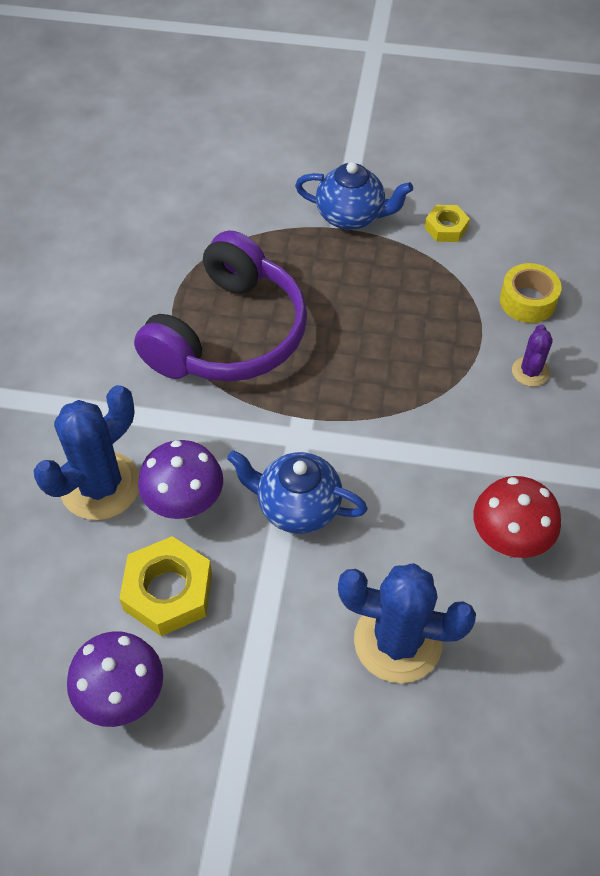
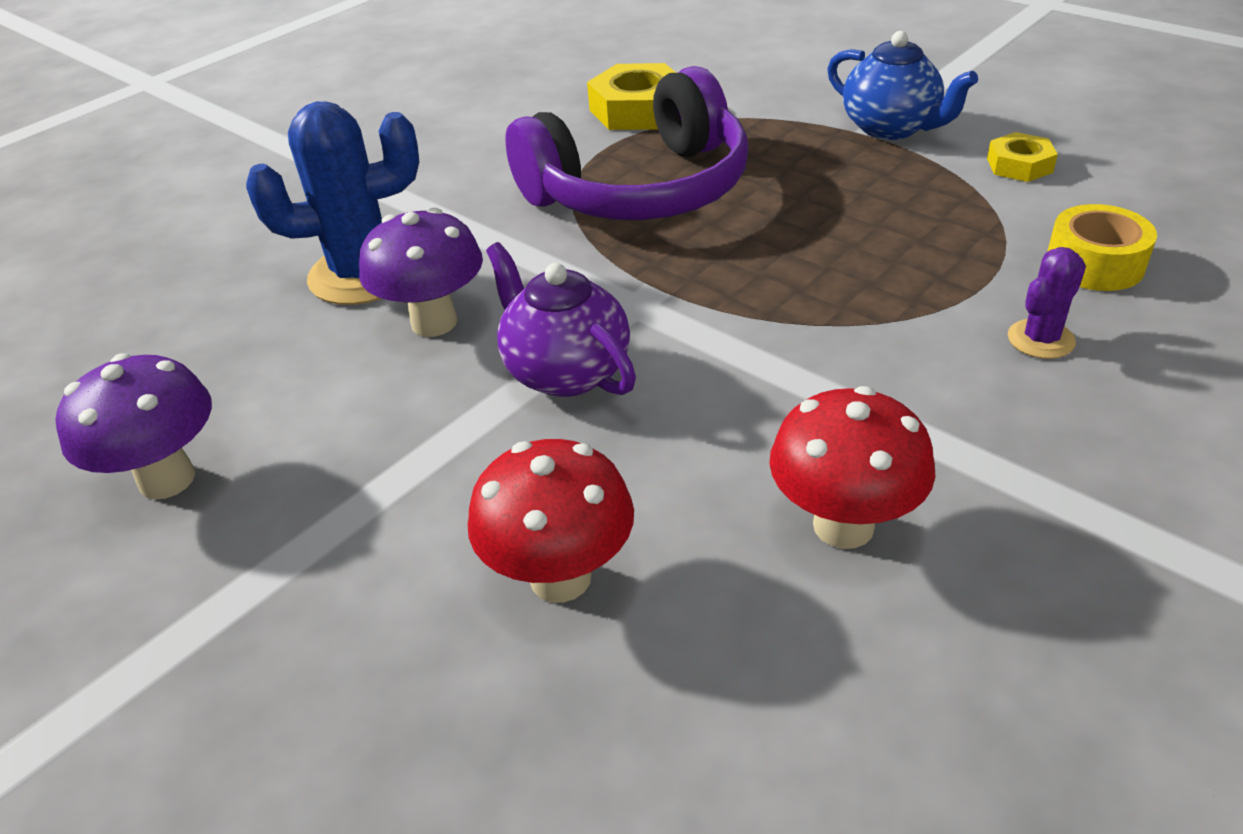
camera: 35 degrees right, 15 degrees down
yellow nut [119,536,212,636] -> yellow nut moved to [587,63,676,130]
blue teapot [227,450,368,534] -> purple teapot [486,242,636,397]
blue cactus [338,563,476,683] -> red mushroom [468,439,634,603]

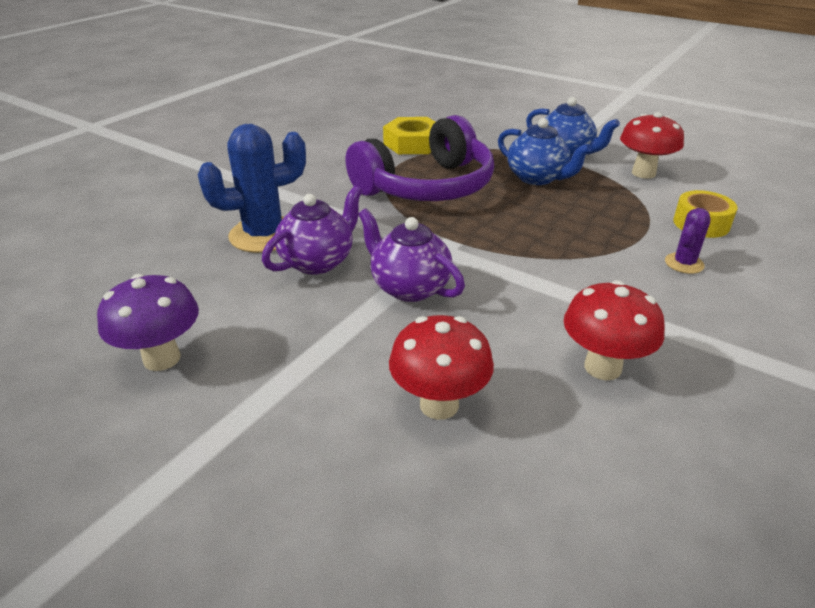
camera: 10 degrees left, 5 degrees down
purple mushroom [359,208,483,337] -> purple teapot [262,185,363,275]
yellow nut [987,132,1058,182] -> red mushroom [620,112,684,179]
none -> blue teapot [498,118,592,185]

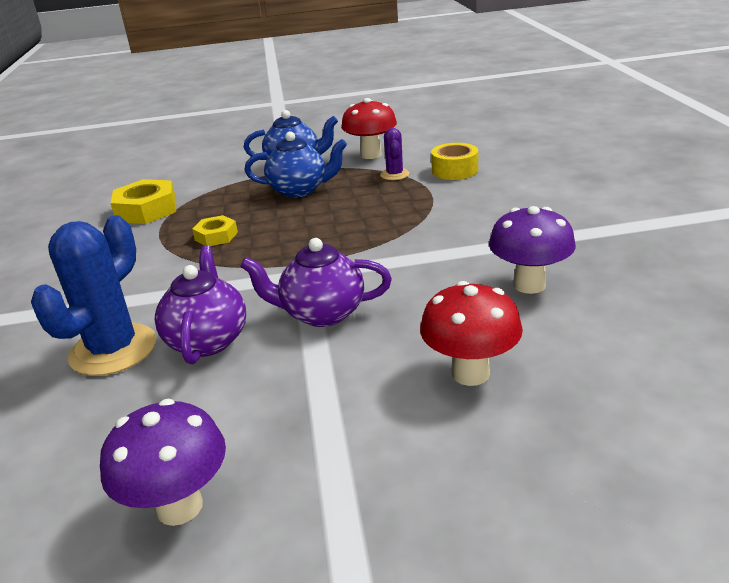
camera: 40 degrees left, 5 degrees down
purple headphones [346,115,494,201] -> yellow nut [192,215,238,246]
red mushroom [564,280,665,380] -> purple mushroom [489,206,576,294]
purple cactus [665,208,711,274] -> purple cactus moved to [380,128,410,180]

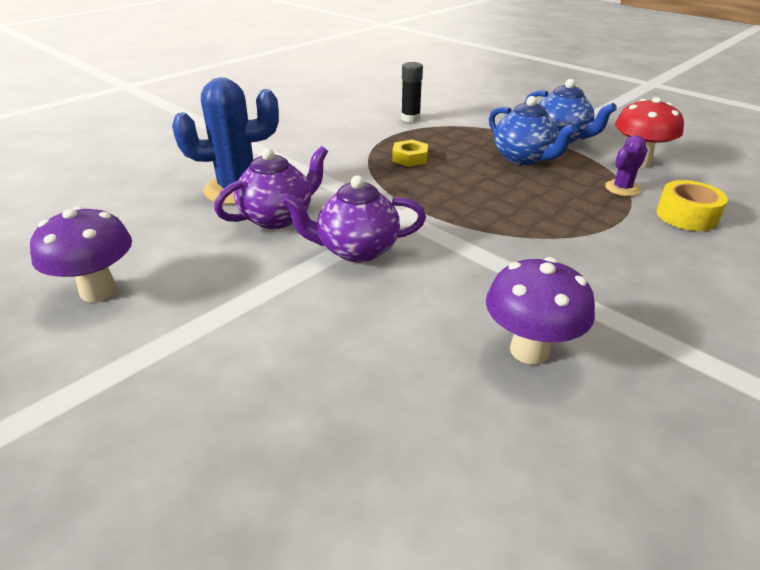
camera: 50 degrees right, 5 degrees up
yellow nut [111,179,176,224] -> black glue stick [401,62,423,122]
purple teapot [240,238,392,327] -> purple teapot turned 60 degrees counterclockwise [282,175,426,262]
red mushroom [420,281,523,386] -> none

